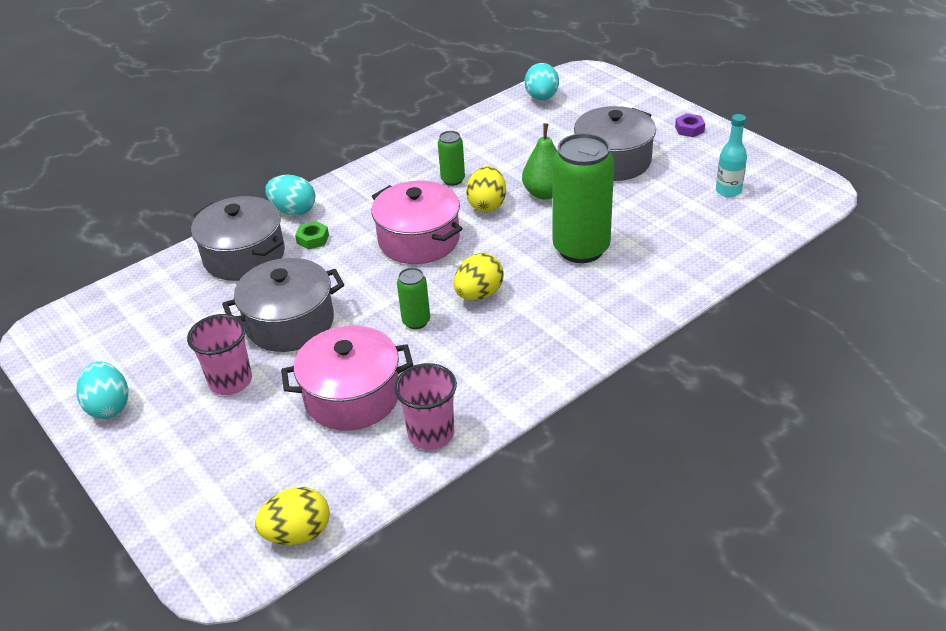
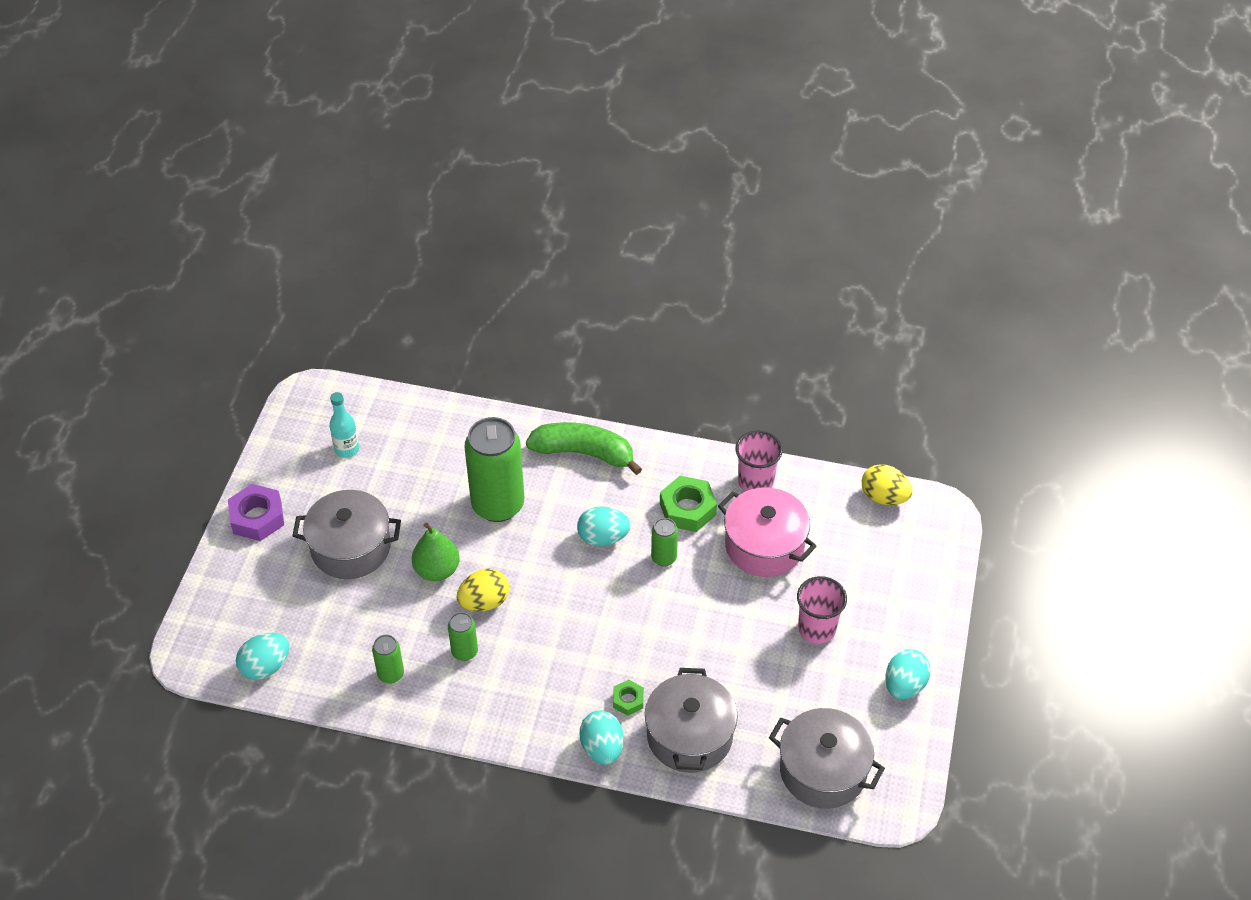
camera: 130 degrees left, 10 degrees up
grey pot [222,258,344,352] -> grey pot moved to [769,708,885,809]
pink pot [371,181,463,264] -> none
yellow egg [454,253,504,301] -> turquoise egg [577,506,631,546]
purple nut [675,113,705,137] -> purple nut [228,484,284,541], size x1.80
none -> green can [372,635,404,684]
none -> green banana [526,422,642,475]
none -> green nut [660,476,717,532]

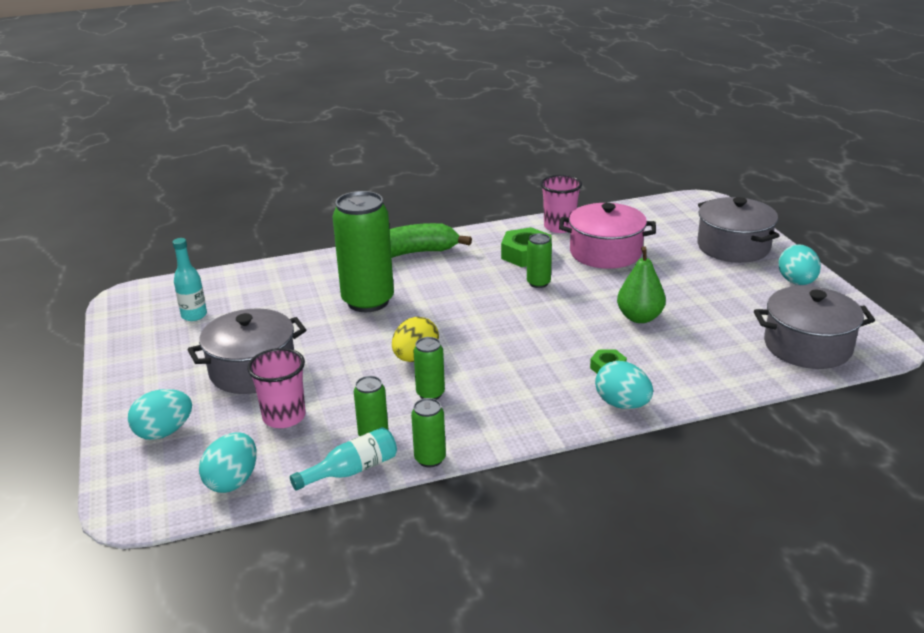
camera: 30 degrees left, 20 degrees down
purple nut [228,484,284,541] -> none
green pear [412,522,460,581] -> green pear moved to [617,246,666,323]
turquoise egg [577,506,631,546] -> turquoise egg moved to [128,389,192,440]
grey pot [645,668,738,773] -> grey pot moved to [697,197,780,263]
pink cup [797,576,847,644] -> pink cup moved to [247,348,306,428]
yellow egg [862,464,913,505] -> none
none -> turquoise bottle [290,427,397,491]
none -> green can [411,398,446,467]

